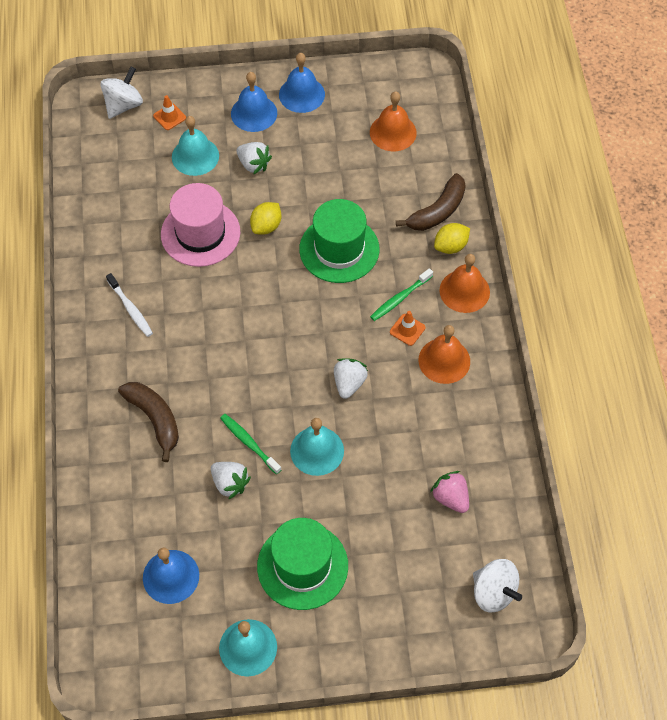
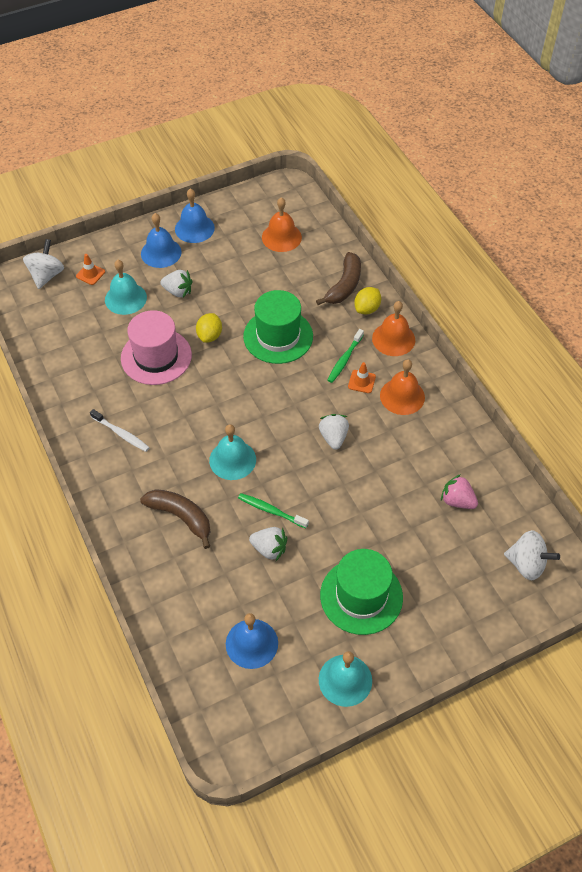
camera: 20 degrees left, 5 degrees down
turquoise bell [290,418,344,476] -> turquoise bell moved to [209,424,256,480]

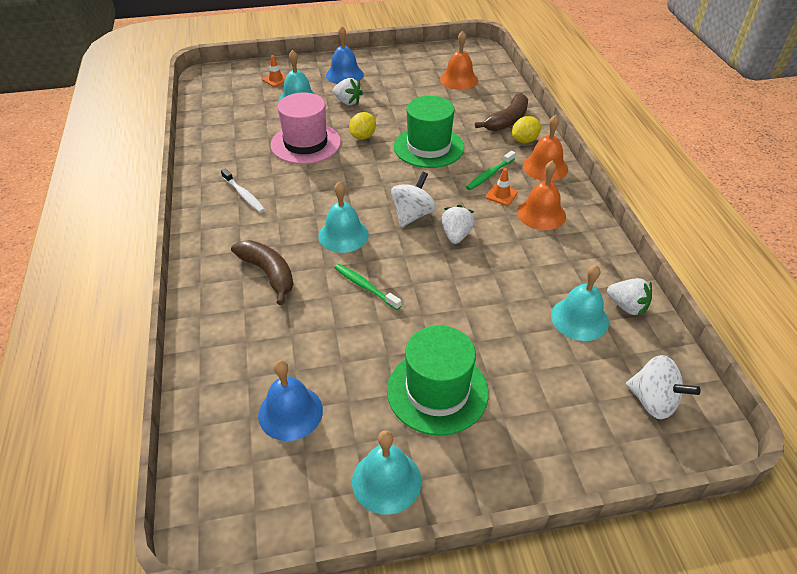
camera: 15 degrees right, 10 degrees down
white spinning top [23,239,64,289] -> white spinning top moved to [391,172,436,227]
blue bell [175,188,215,243] -> none
white strawberry [249,527,287,561] -> white strawberry moved to [607,278,652,316]
pink strawberry [441,474,478,509] -> turquoise bell [551,265,609,341]

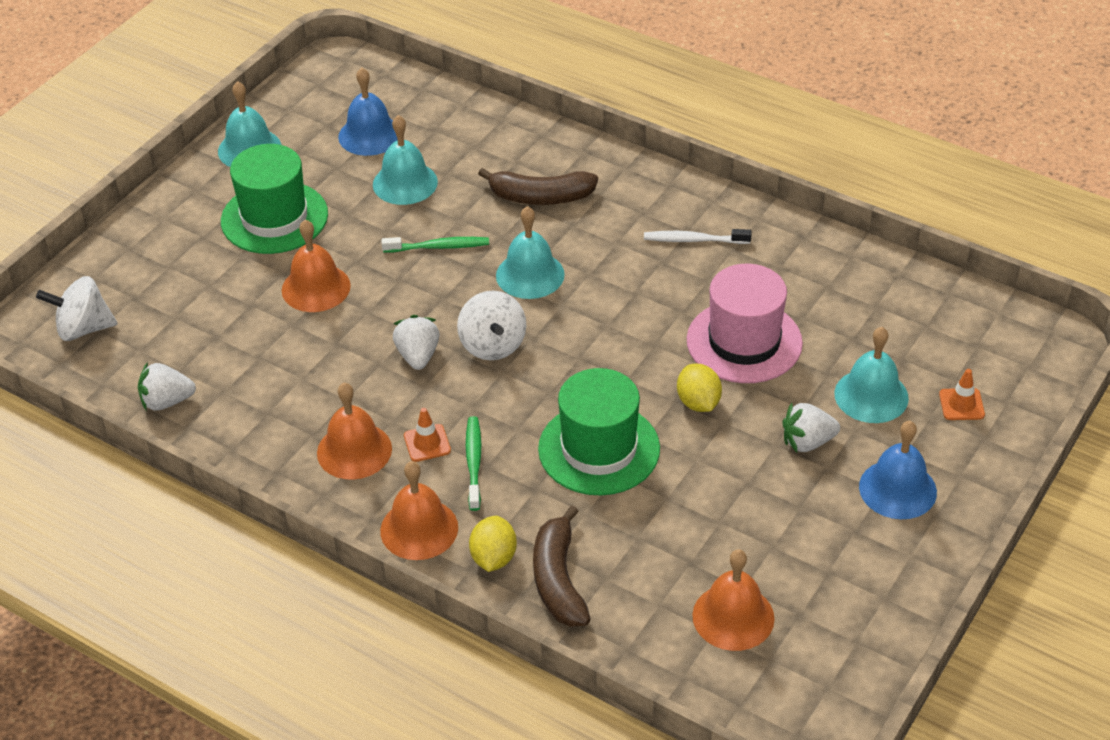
camera: 135 degrees right, 0 degrees up
white strawberry [441,205,475,244] -> white strawberry turned 150 degrees counterclockwise [393,315,440,370]
turquoise bell [551,265,609,341] -> turquoise bell moved to [373,115,438,205]
none -> orange bell [282,220,351,312]

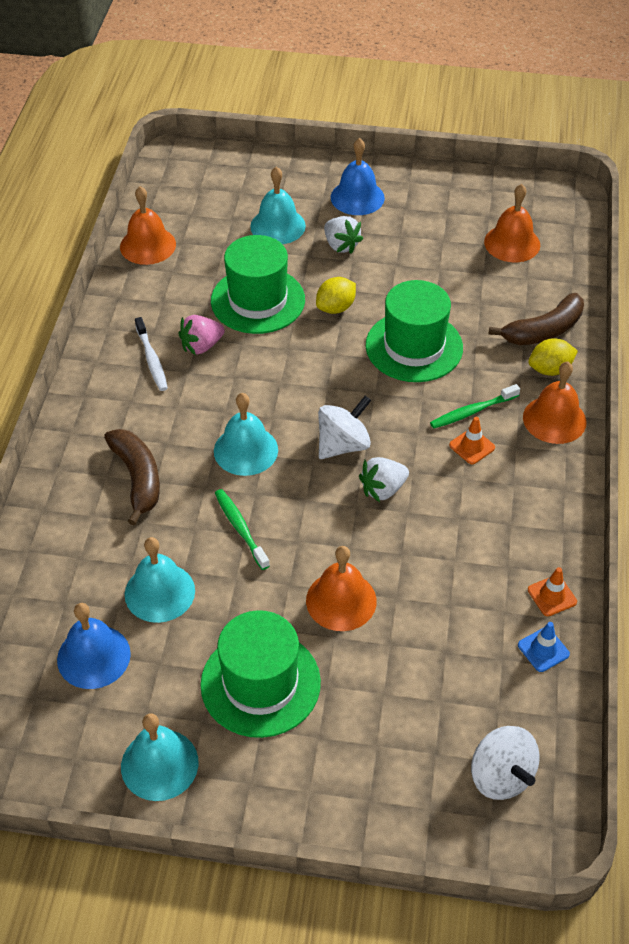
camera: 115 degrees left, 5 degrees up
white strawberry [138,362,196,411] -> blue traffic cone [518,622,570,672]
orange bell [317,383,392,480] -> orange bell moved to [120,186,176,265]
pink hat [687,264,803,383] -> green hat [211,235,305,334]
orange traffic cone [939,369,985,420] -> orange traffic cone moved to [528,567,577,616]
none -> pink strawberry [178,315,225,355]

